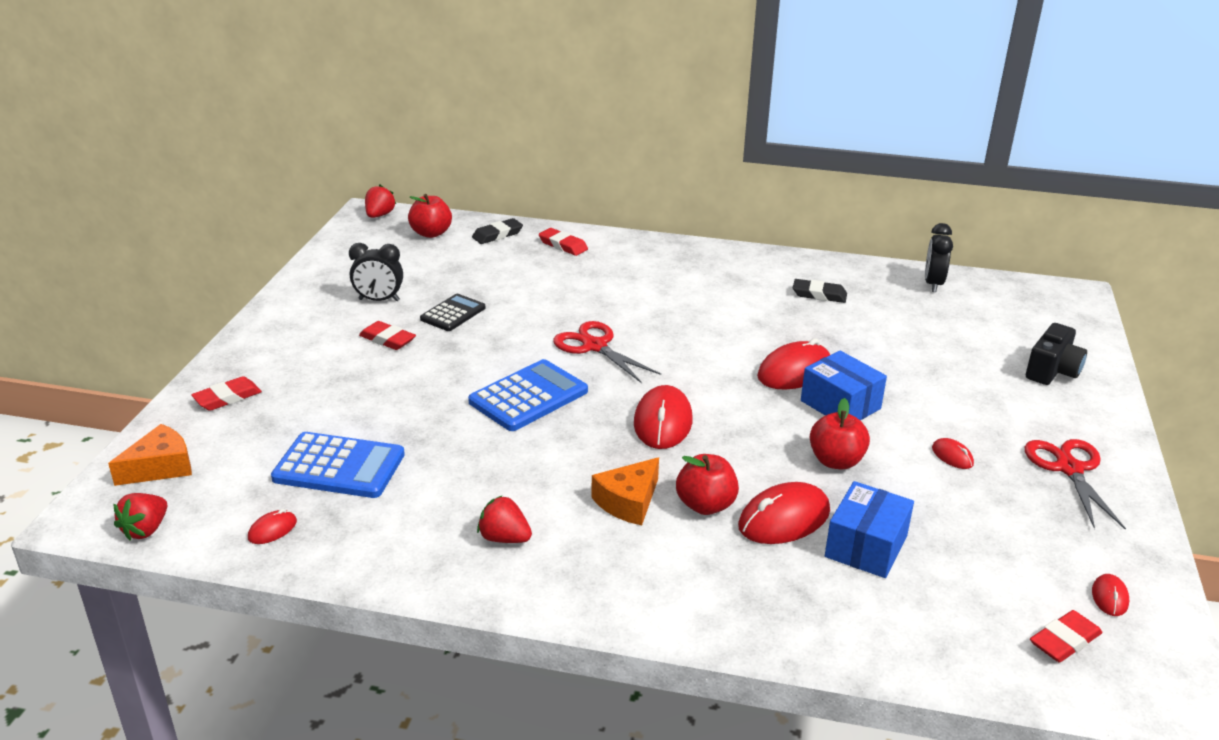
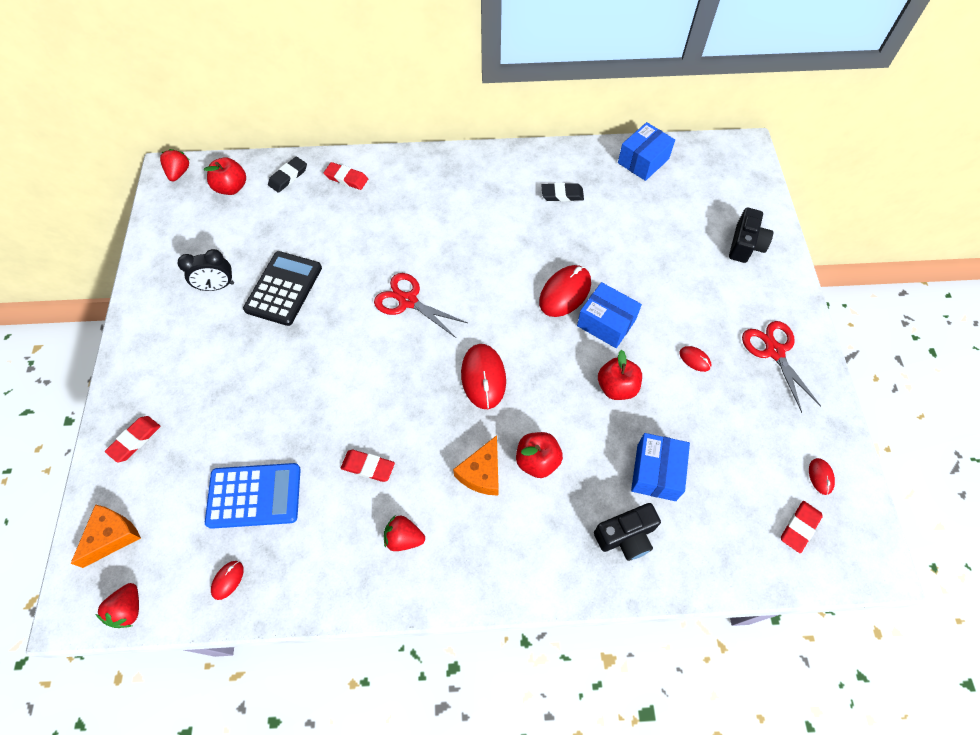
camera: 15 degrees left, 30 degrees up
red eraser [359,321,416,350] -> red eraser moved to [341,450,395,482]
black calculator [420,294,485,331] -> black calculator [243,251,322,326], size x1.59
blue calculator [468,359,588,431] -> none
red mouse [738,482,830,544] -> none
black clock [925,223,953,292] -> blue box [618,122,675,181]
none -> black camera [594,503,661,561]

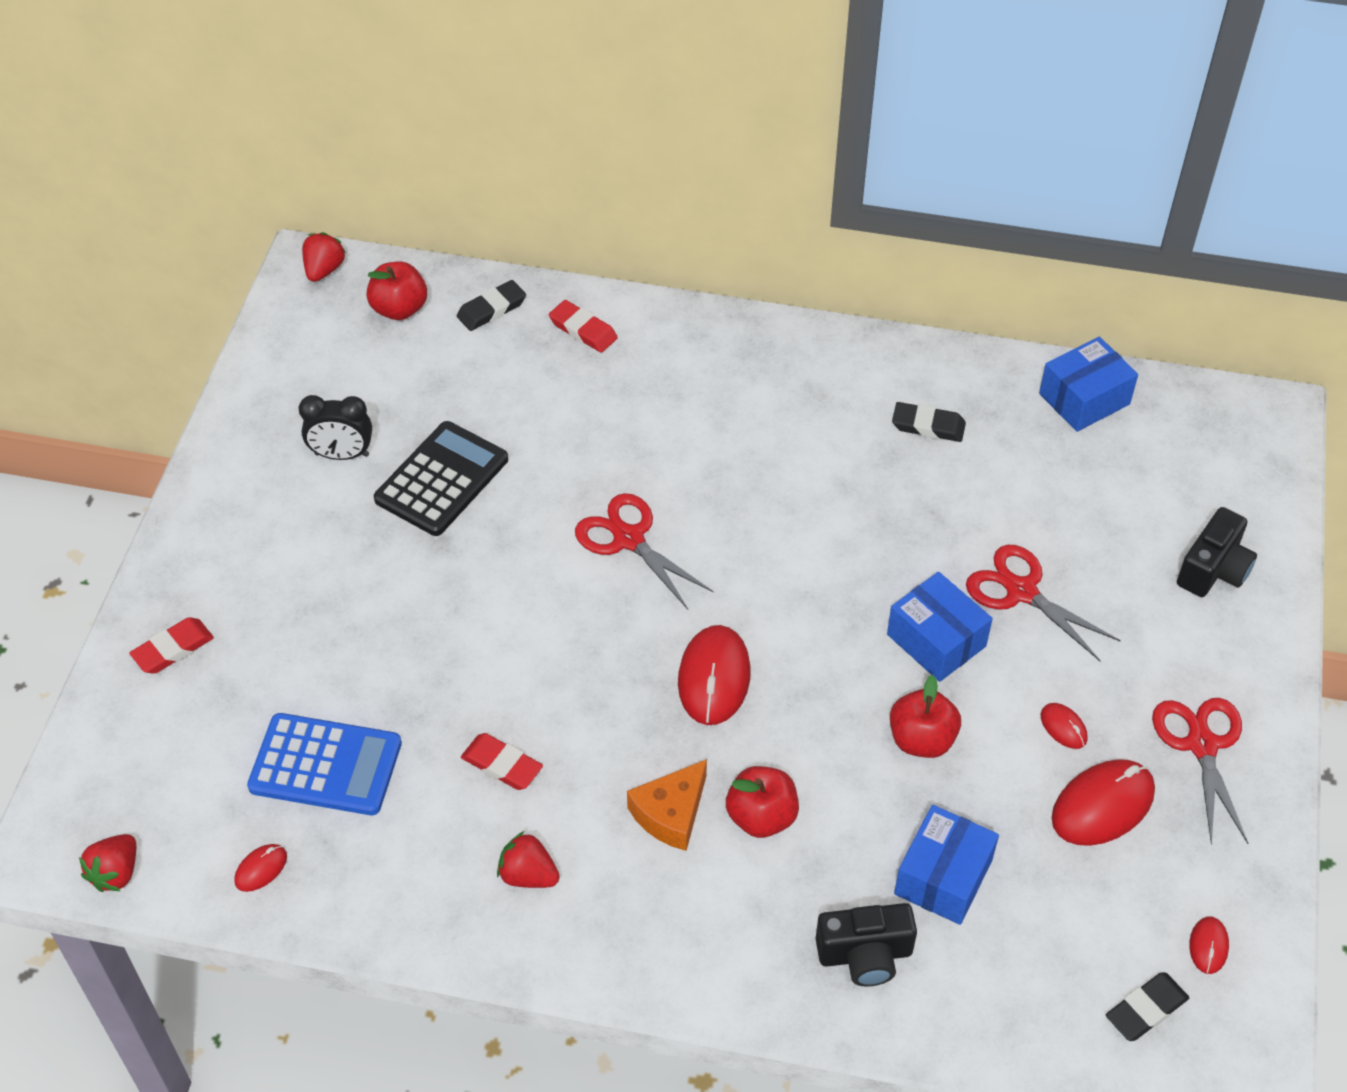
camera: 15 degrees right, 10 degrees down
orange cheese [70,504,141,568] -> none
red mouse [539,265,591,317] -> red mouse moved to [1052,759,1155,846]
red eraser [781,501,823,553] -> black eraser [1106,972,1189,1041]
none -> red scissors [966,545,1121,661]

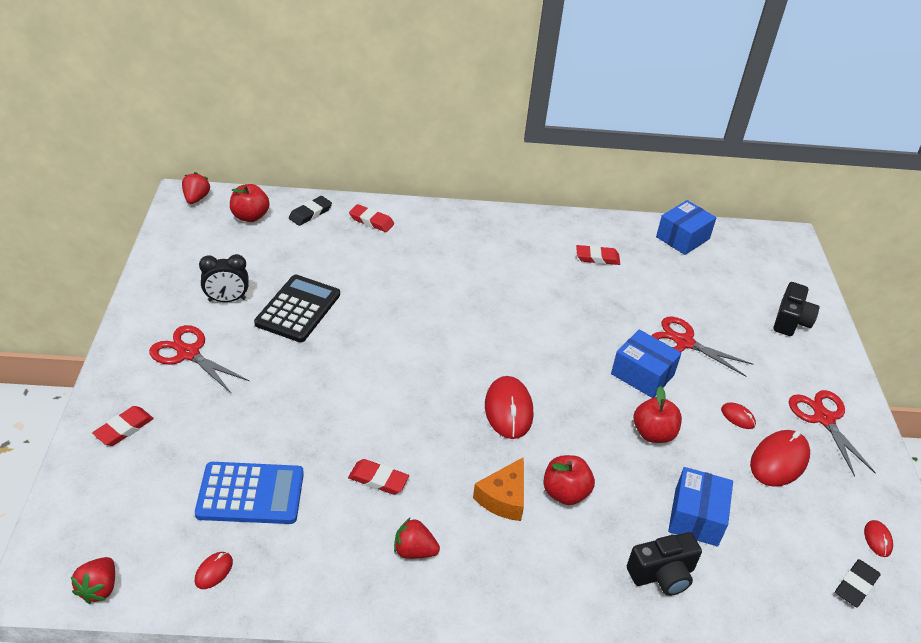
camera: 15 degrees left, 10 degrees down
red scissors [575,493,714,609] -> red scissors moved to [149,325,249,393]
black eraser [892,402,966,442] -> red eraser [576,245,620,265]

